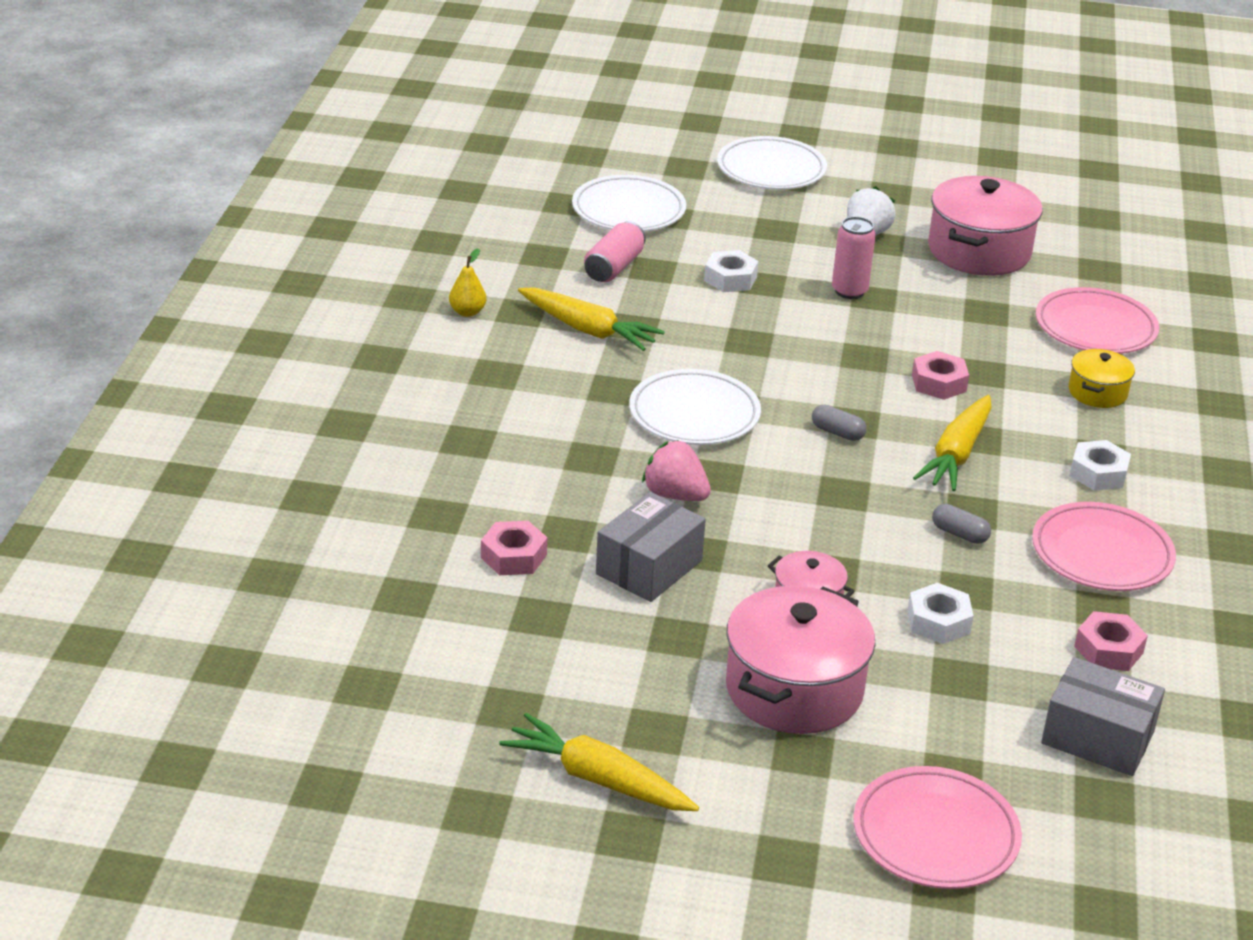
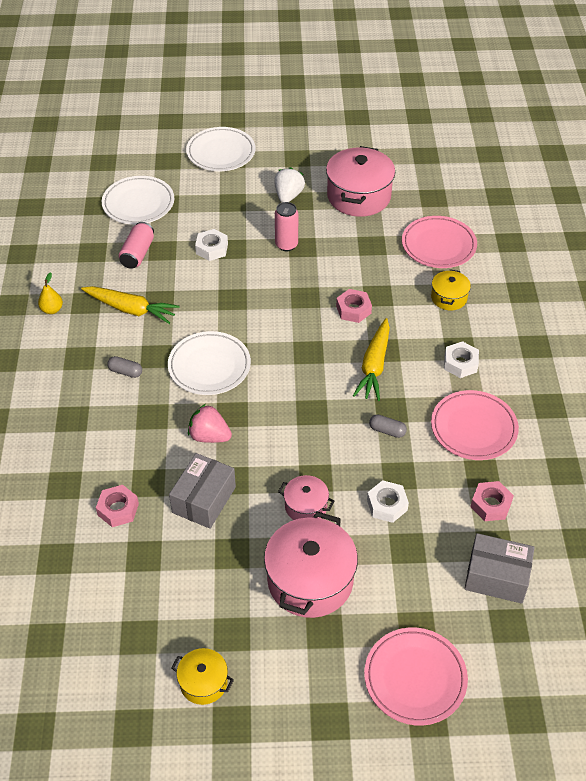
camera: 10 degrees left, 15 degrees up
yellow carrot [499,713,699,811] -> yellow pot [171,648,234,705]
grey capsule [812,405,867,441] -> grey capsule moved to [107,356,142,378]

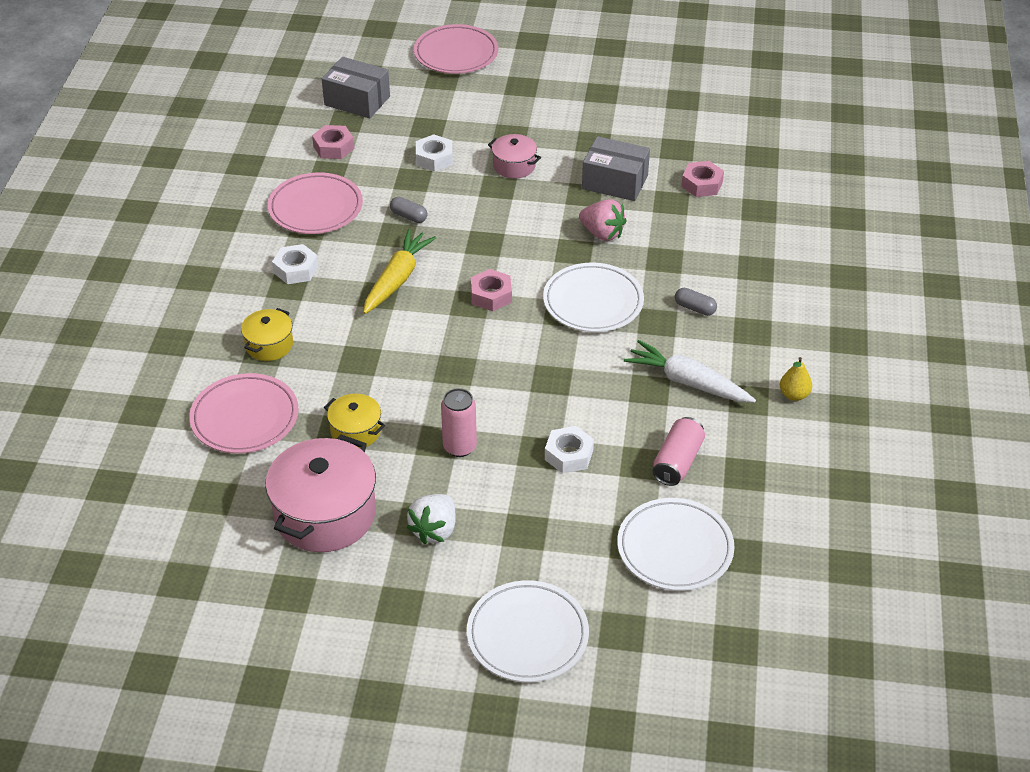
camera: 170 degrees left, 5 degrees down
yellow carrot [81,286,180,324] -> white carrot [624,340,756,403]
grey box [169,453,236,529] -> grey box turned 75 degrees clockwise [582,136,650,201]
yellow pot [171,648,234,705] -> yellow pot moved to [324,394,385,448]
pink pot [264,512,358,618] -> none
pink nut [336,289,372,323] -> pink nut moved to [471,269,512,311]

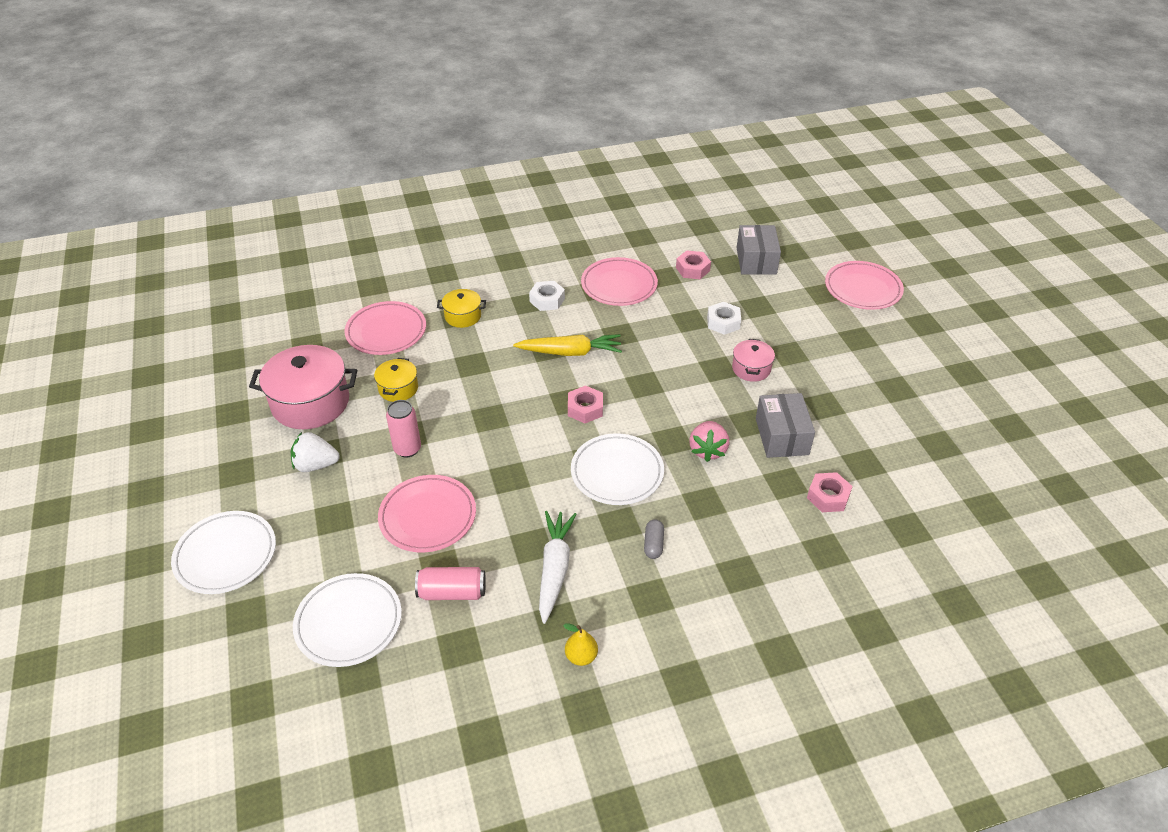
camera: 65 degrees right, 0 degrees up
grey capsule [390,197,427,223] -> none
white nut [545,426,594,474] -> pink plate [378,475,476,553]

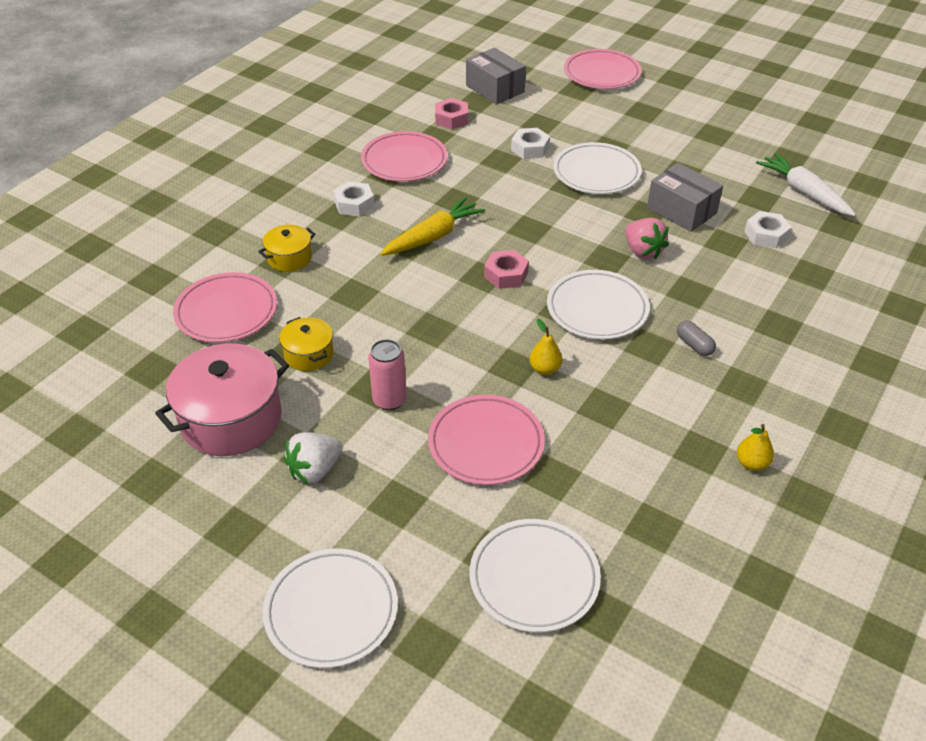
camera: 40 degrees left, 0 degrees up
pink can [415,567,486,600] -> none
white carrot [539,511,577,624] -> white carrot moved to [756,153,856,216]
pink pot [732,339,775,382] -> white plate [553,142,642,194]
pink nut [807,472,853,512] -> white nut [744,211,792,249]
none -> yellow pear [529,319,562,375]

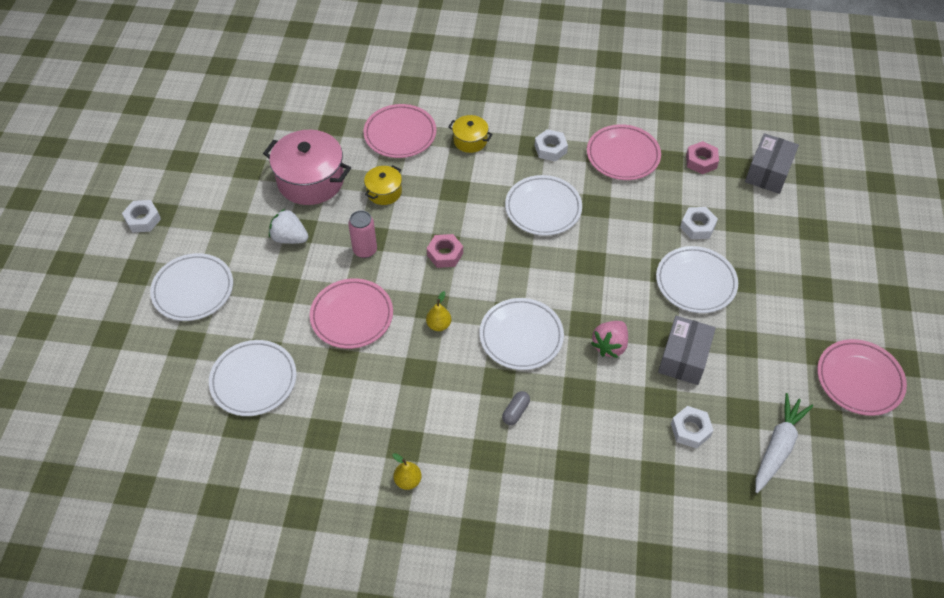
camera: 65 degrees right, 10 degrees up
yellow carrot [380,197,485,256] -> white plate [505,175,582,236]
pink nut [484,250,529,289] -> pink nut moved to [427,234,463,268]
pink plate [564,49,642,89] -> pink plate moved to [817,339,907,416]
none -> white nut [122,200,161,232]

